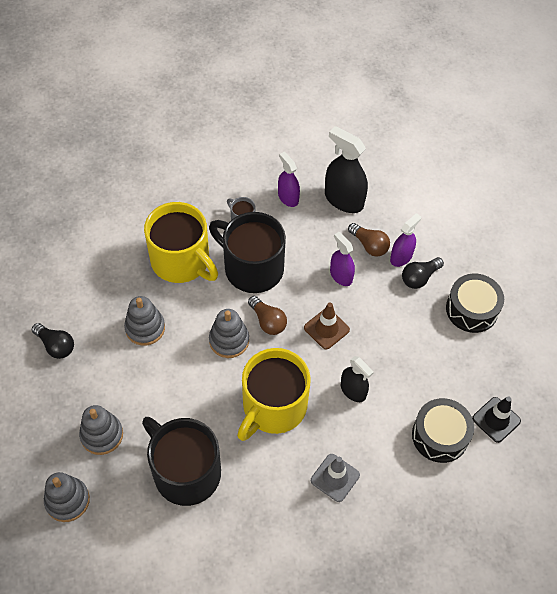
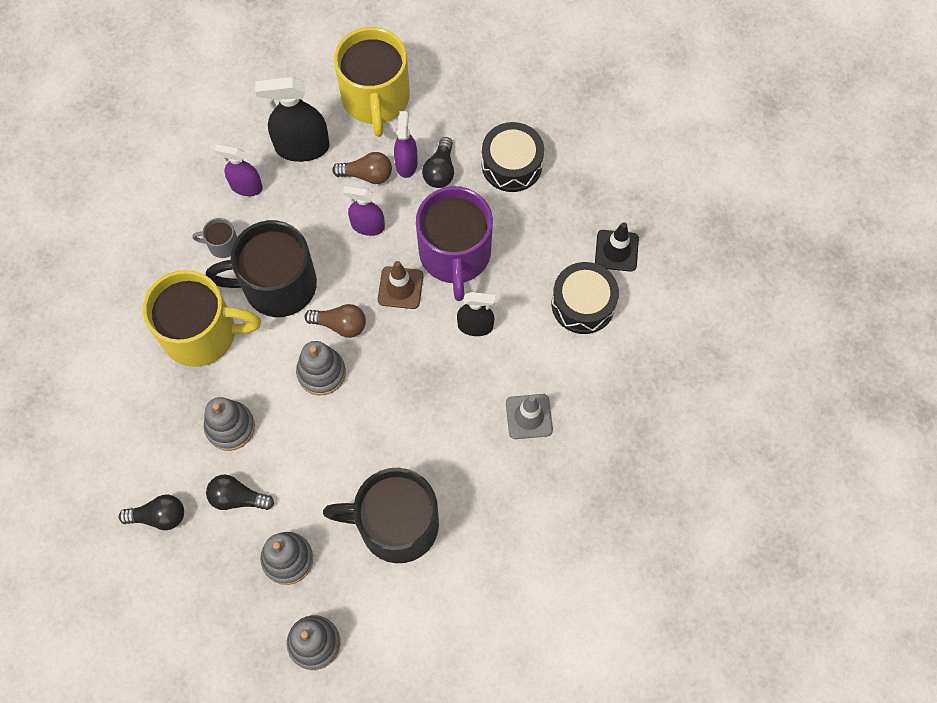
camera: 40 degrees left, 10 degrees up
yellow mug [237,348,311,441] -> yellow mug moved to [334,27,410,137]
none -> black light bulb [206,475,274,510]
none -> purple mug [416,186,493,301]

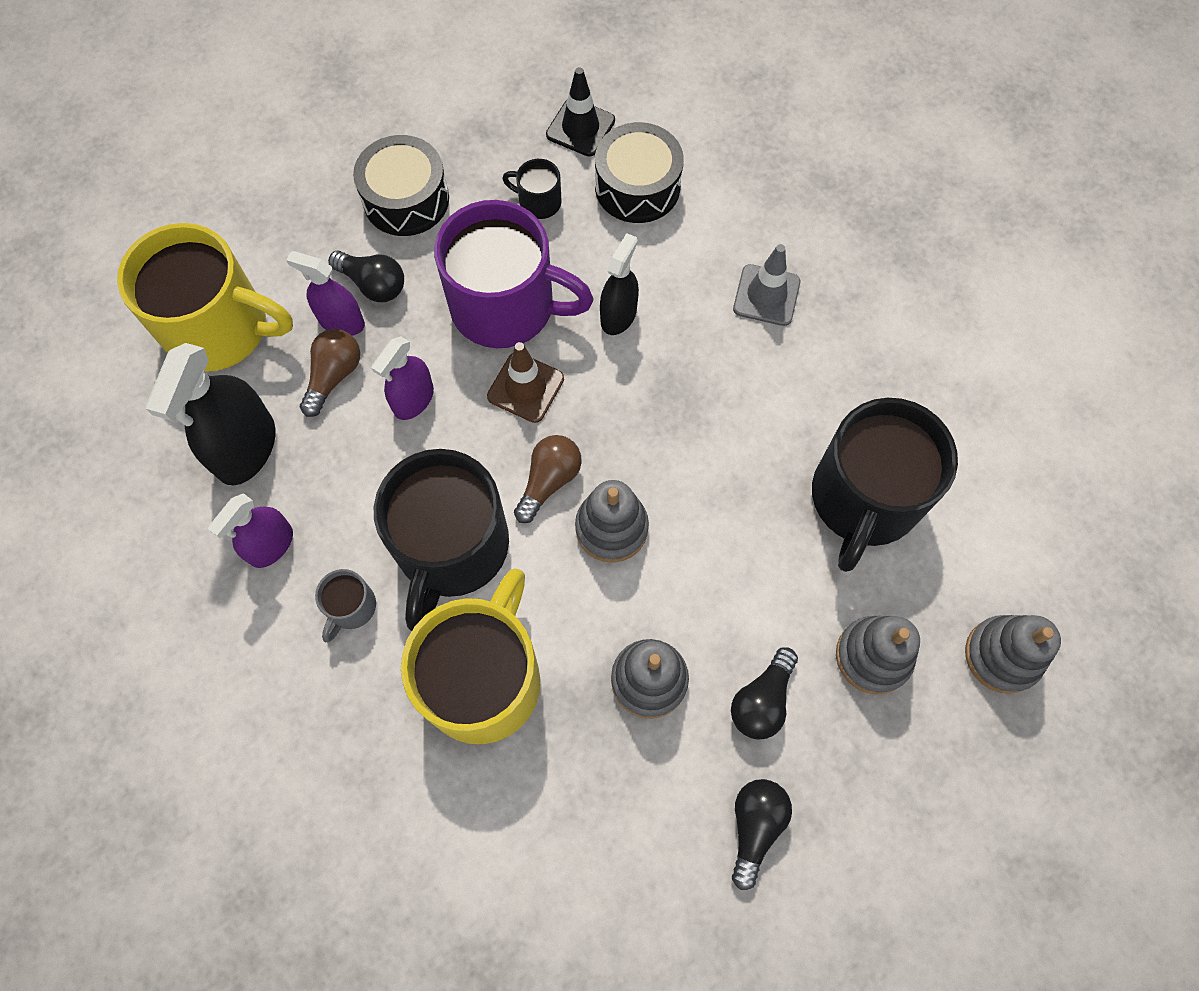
camera: 70 degrees left, 0 degrees up
none -> black mug [502,159,561,219]

